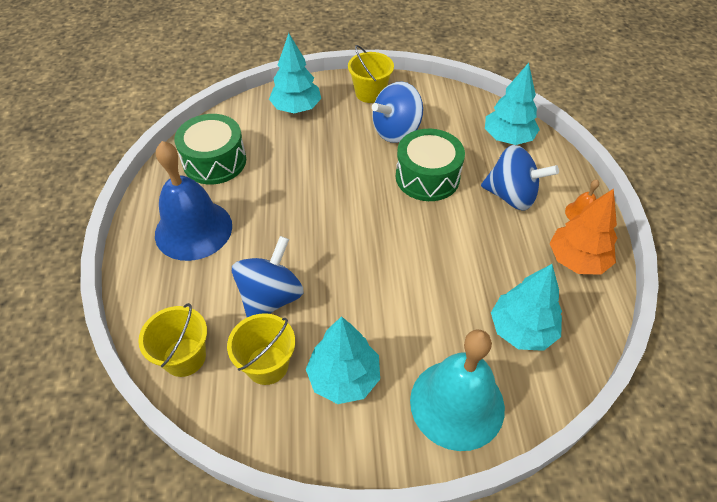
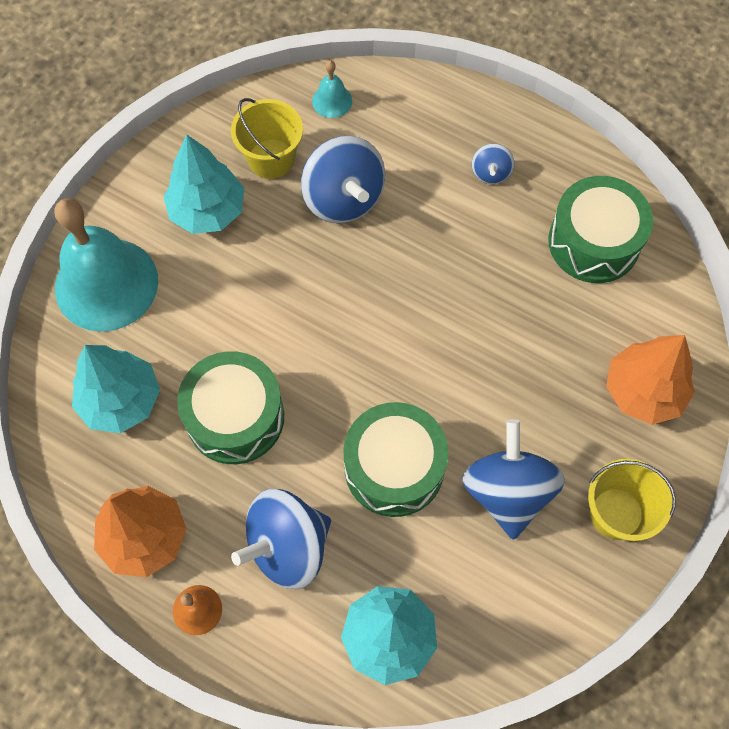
camera: 125 degrees right, 15 degrees up
yellow bucket [138,303,207,377] -> turquoise bell [312,60,352,118]
blue bell [155,141,232,261] -> blue spinning top [472,144,514,184]
turquoise tree [269,33,321,113] -> orange tree [606,335,695,425]
none -> green drum [177,351,284,464]

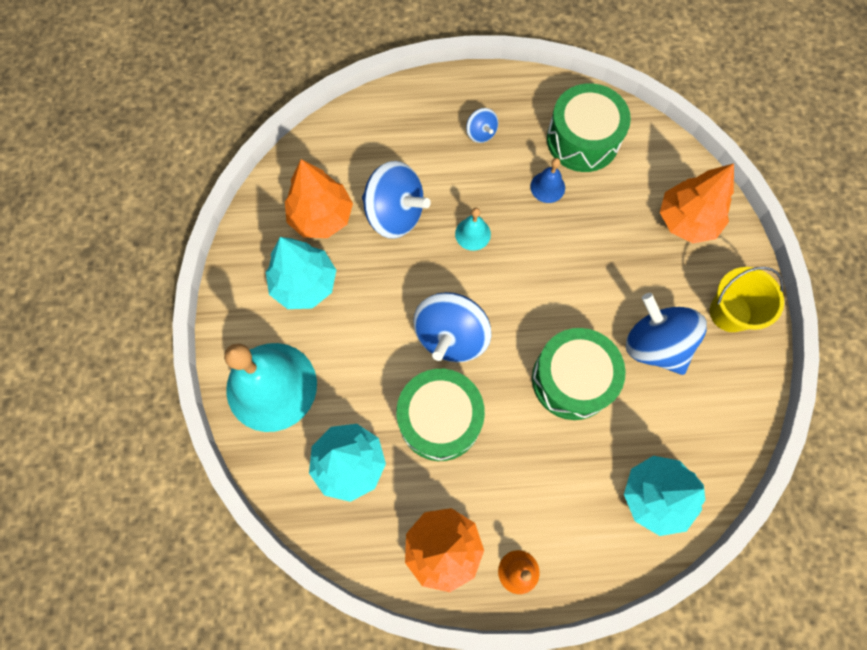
camera: 35 degrees left, 5 degrees up
yellow bucket [231,98,303,179] -> orange tree [285,159,353,238]
blue spinning top [231,489,331,589] -> blue spinning top moved to [413,292,491,363]
turquoise bell [312,60,352,118] -> turquoise bell moved to [455,208,491,251]
none -> blue bell [530,158,565,203]

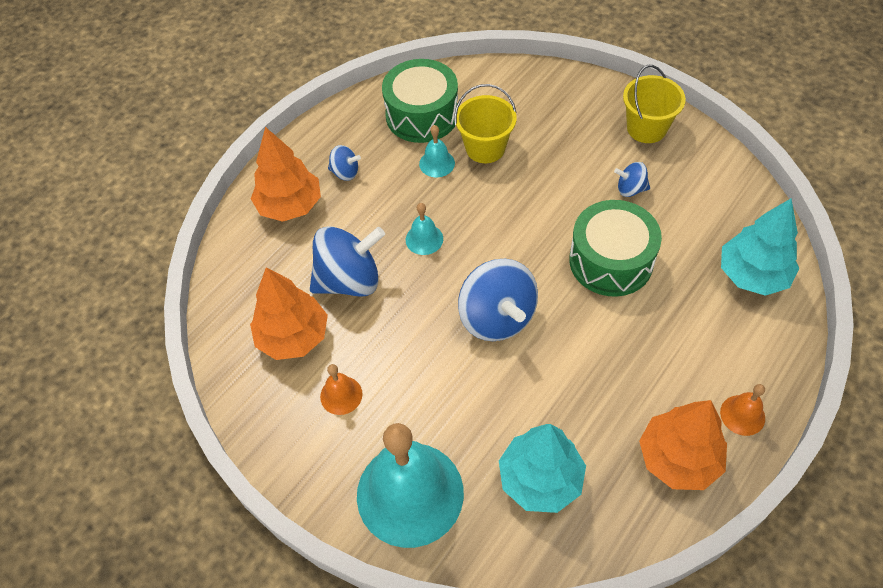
camera: 45 degrees left, 15 degrees down
turquoise tree [266,237,336,309] -> orange bell [320,364,363,415]
green drum [397,369,485,461] -> none
blue bell [530,158,565,203] -> turquoise bell [419,125,455,177]
blue spinning top [626,293,707,375] -> blue spinning top [614,162,650,197], size x0.49
orange tree [660,163,734,243] -> orange tree moved to [251,127,321,222]
none -> yellow bucket [454,84,517,163]

